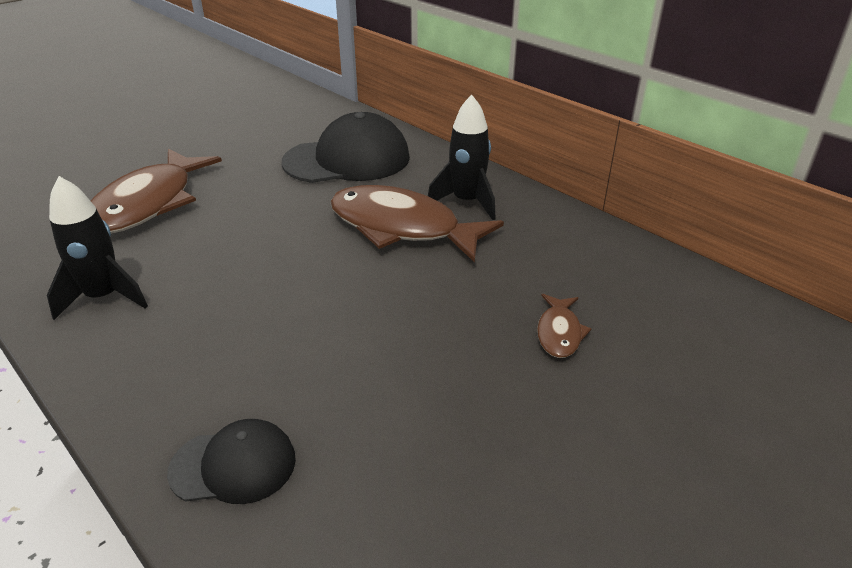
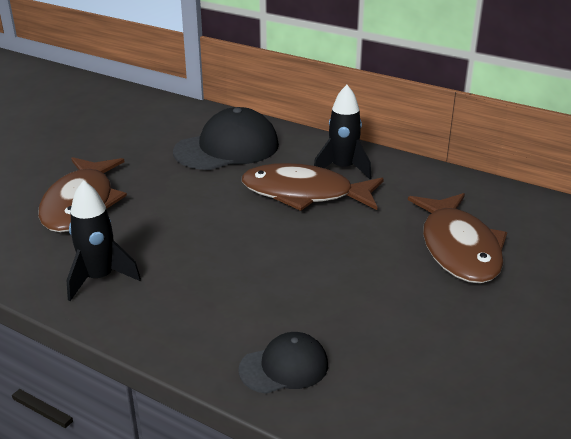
camera: 15 degrees left, 5 degrees down
brown fish [537,294,591,358] -> brown fish [408,193,507,284], size x2.23

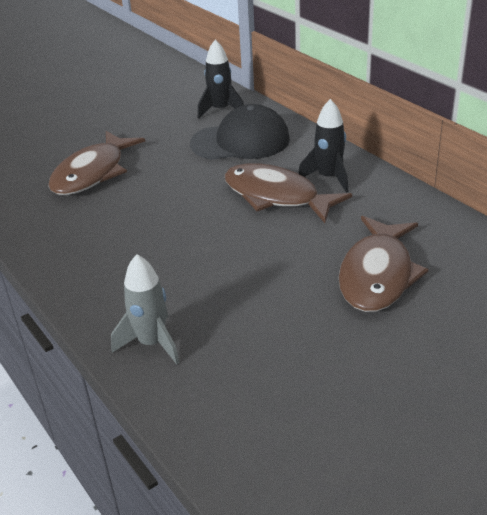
camera: 25 degrees right, 5 degrees up
black rocket [66,180,141,301] -> black rocket moved to [198,39,244,119]
black cap [238,332,328,394] -> grey rocket [111,254,180,364]

